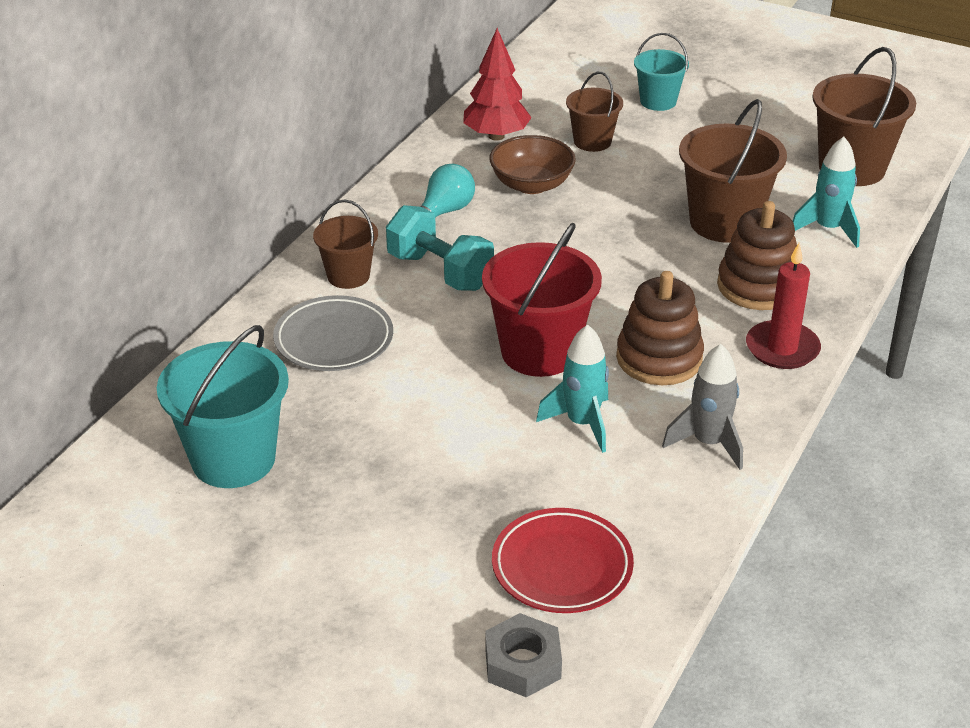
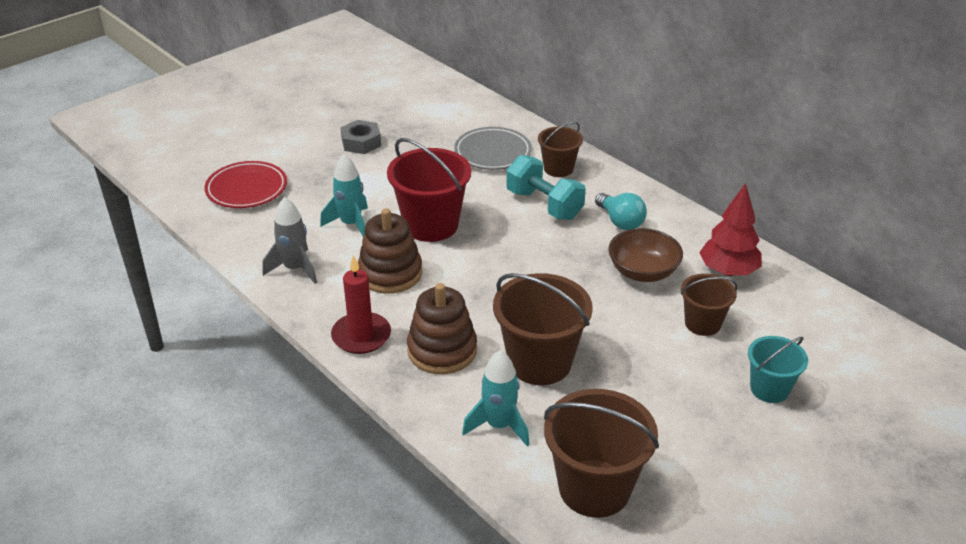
camera: 110 degrees right, 0 degrees up
turquoise bucket [157,325,289,488] -> none
turquoise dumbbell [386,205,494,291] -> turquoise dumbbell turned 75 degrees clockwise [506,155,586,220]
grey nut [485,613,562,697] -> grey nut moved to [340,120,381,154]

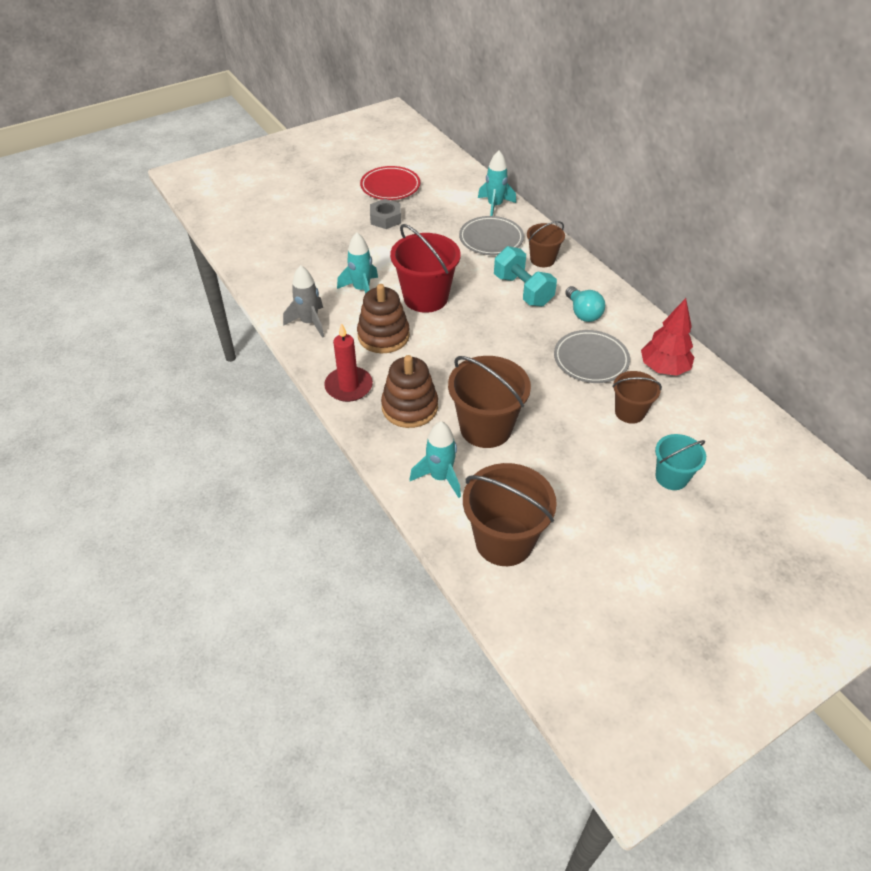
camera: 10 degrees right, 10 degrees up
red plate [204,161,287,208] -> red plate moved to [360,166,420,200]
brown bowl [608,228,683,282] -> grey plate [554,330,630,383]
none -> turquoise rocket [478,150,516,216]

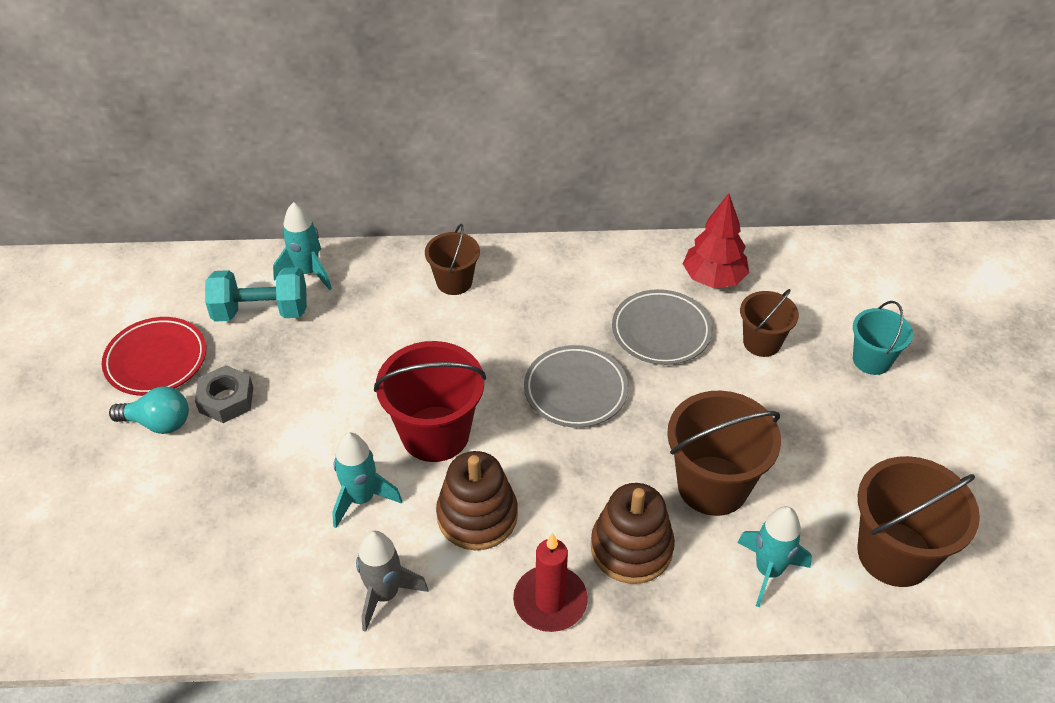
camera: 60 degrees left, 0 degrees up
grey plate [459,216,524,255] -> grey plate moved to [524,345,628,428]
turquoise dumbbell [494,246,557,307] -> turquoise dumbbell moved to [205,267,307,322]
turquoise light bulb [565,286,605,322] -> turquoise light bulb moved to [109,387,189,434]

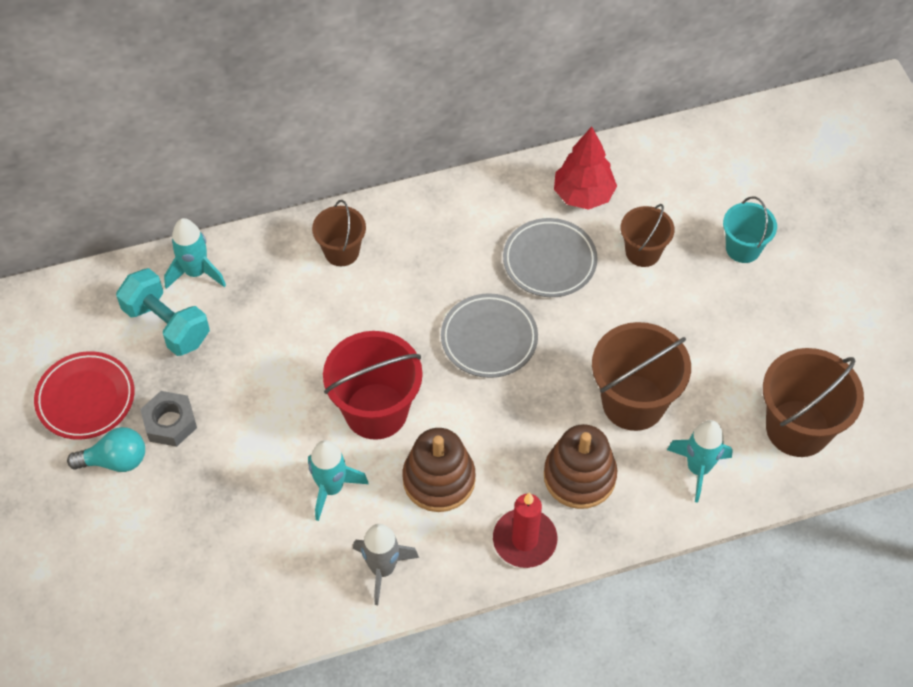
camera: 15 degrees left, 10 degrees up
turquoise dumbbell [205,267,307,322] -> turquoise dumbbell turned 60 degrees clockwise [116,268,210,356]

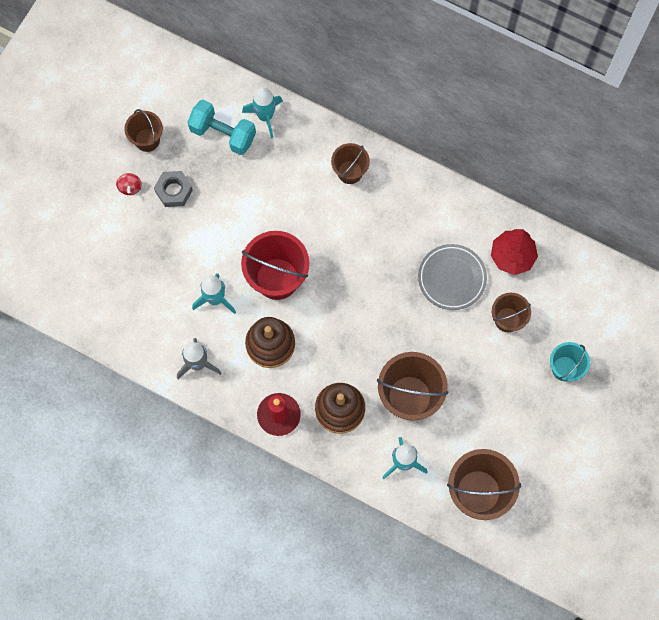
camera: 45 degrees right, 15 degrees up
red plate [34,351,135,440] -> brown bucket [124,109,163,152]
turquoise light bulb [67,427,145,472] -> red spinning top [116,173,142,195]
turquoise dumbbell [116,268,210,356] -> turquoise dumbbell turned 60 degrees counterclockwise [187,100,256,155]
grey plate [441,293,538,378] -> none

